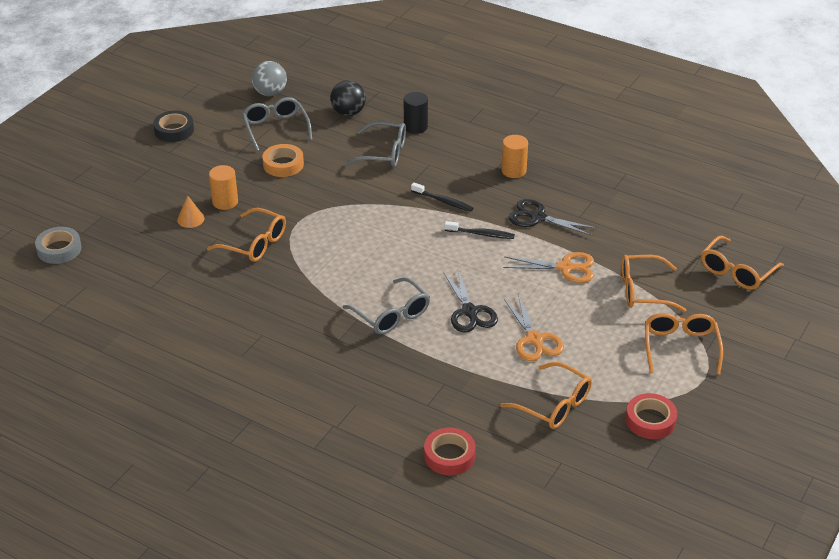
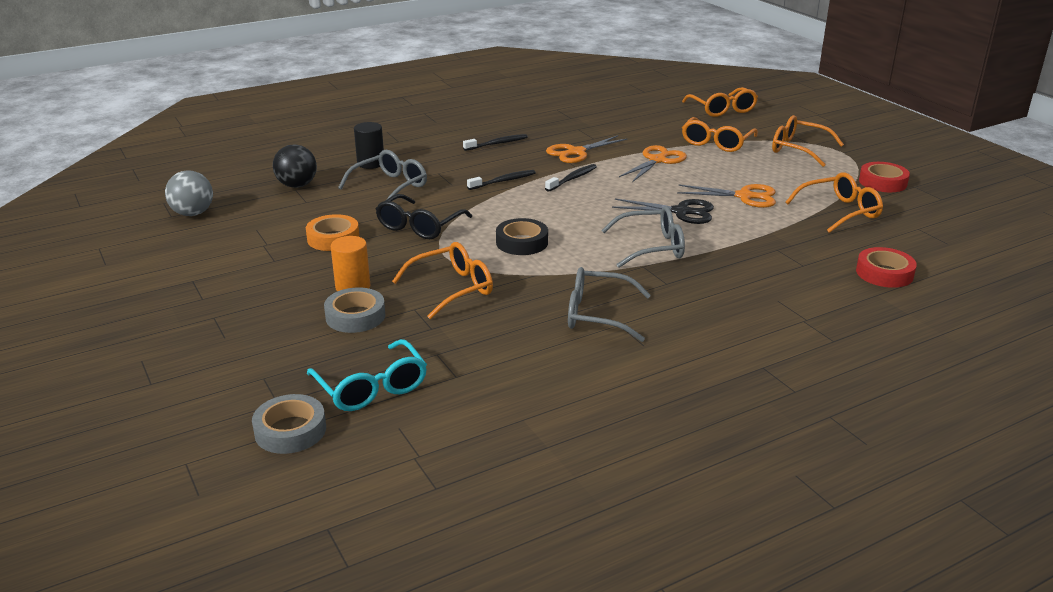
camera: 60 degrees left, 10 degrees down
black tape [153,111,194,142] -> black tape moved to [496,218,548,255]
orange cone [177,195,205,228] -> grey tape [324,287,385,333]
grey glasses [242,97,312,151] -> grey glasses moved to [568,267,651,342]
orange cylinder [501,135,528,178] -> black toothbrush [463,134,528,151]
black scissors [509,199,597,236] -> orange scissors [546,135,628,163]
none -> turquoise glasses [307,339,427,411]
none -> black glasses [376,194,472,239]

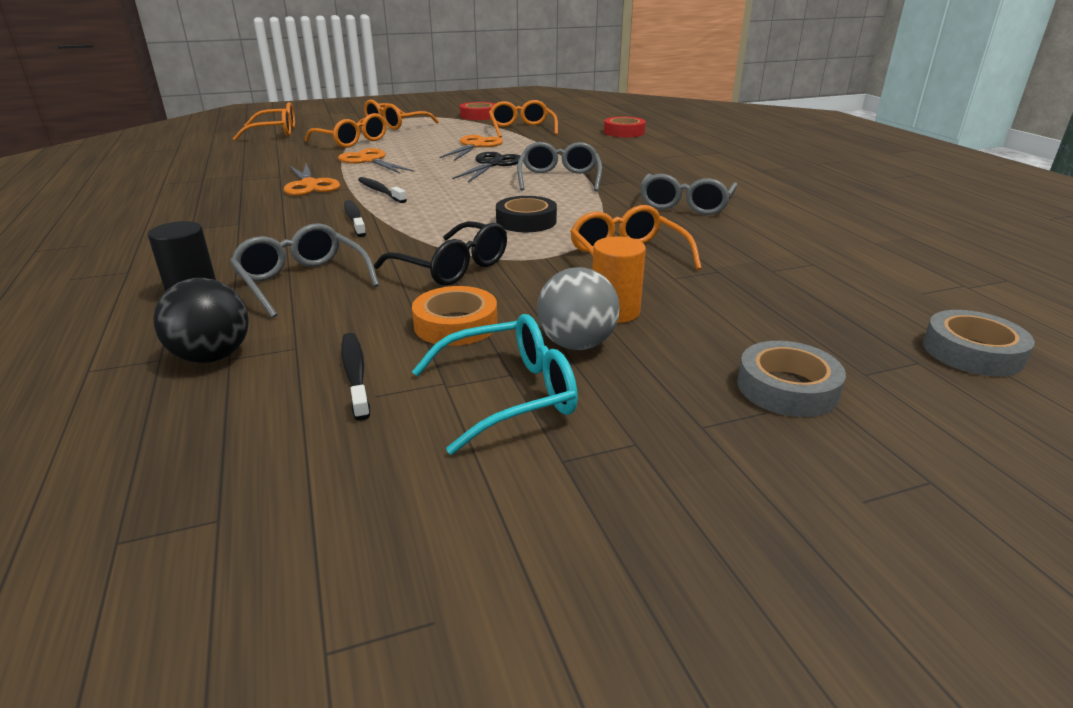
camera: 80 degrees left, 0 degrees up
grey ball [165,170,213,216] -> grey ball moved to [537,267,620,350]
turquoise glasses [307,339,427,411] -> turquoise glasses moved to [412,314,578,455]
grey tape [324,287,385,333] -> grey tape moved to [737,341,846,417]
black toothbrush [463,134,528,151] -> black toothbrush moved to [341,333,370,421]

